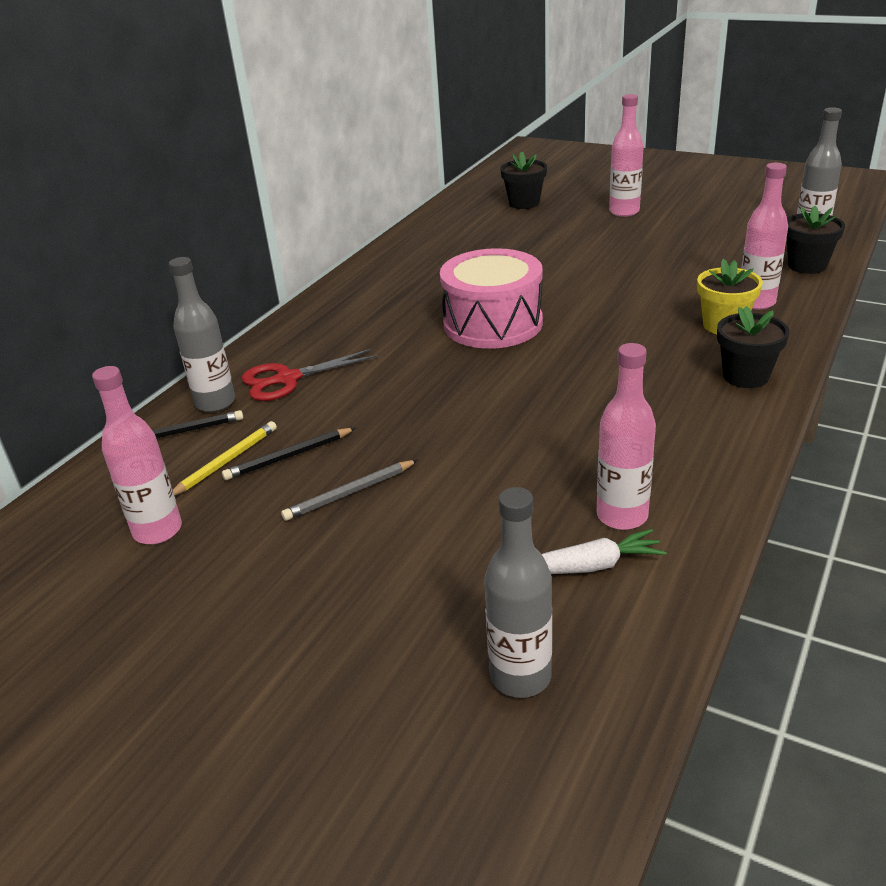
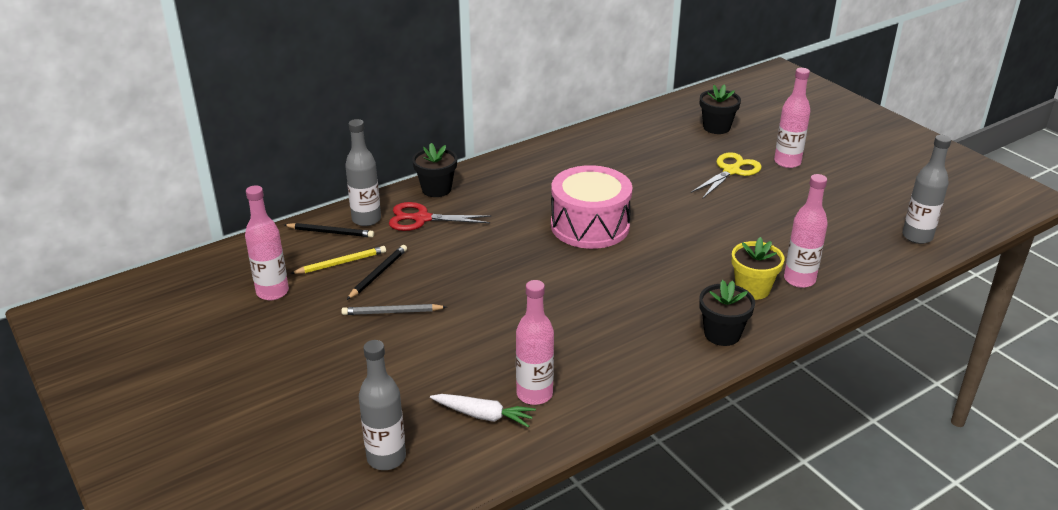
camera: 25 degrees right, 0 degrees up
black pencil [222,428,355,480] -> black pencil turned 120 degrees clockwise [347,245,407,300]
black flower pot [787,206,845,274] -> black flower pot moved to [412,143,457,197]
none -> yellow scissors [691,152,762,199]

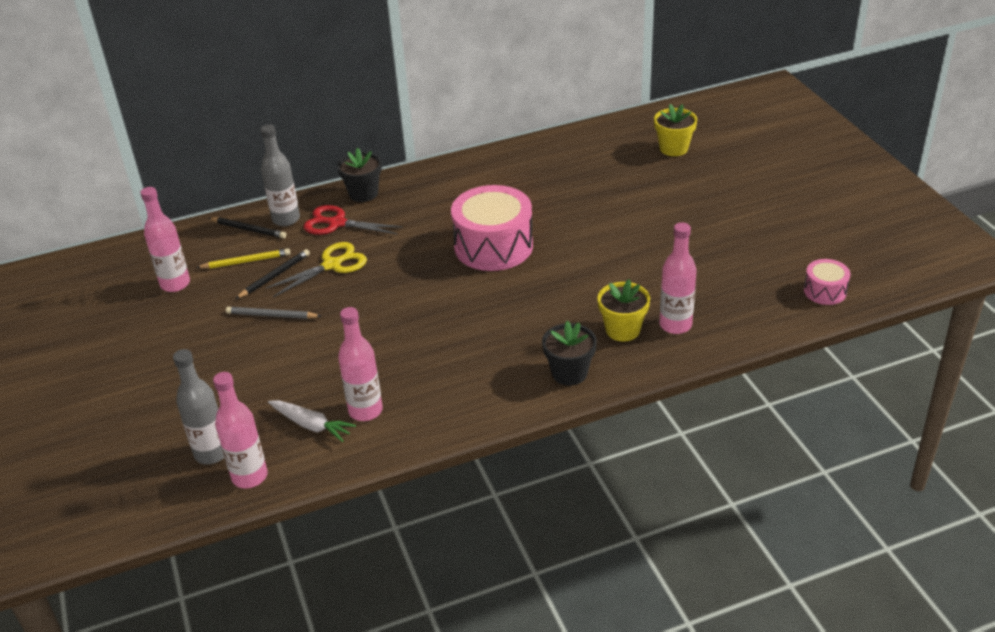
camera: 15 degrees right, 5 degrees up
yellow scissors [691,152,762,199] -> yellow scissors moved to [266,242,367,297]
black flower pot [700,85,741,134] -> yellow flower pot [654,104,697,156]
pink bottle [774,68,810,168] -> pink bottle moved to [213,372,268,488]
grey bottle [902,135,951,244] -> pink drum [804,259,850,305]

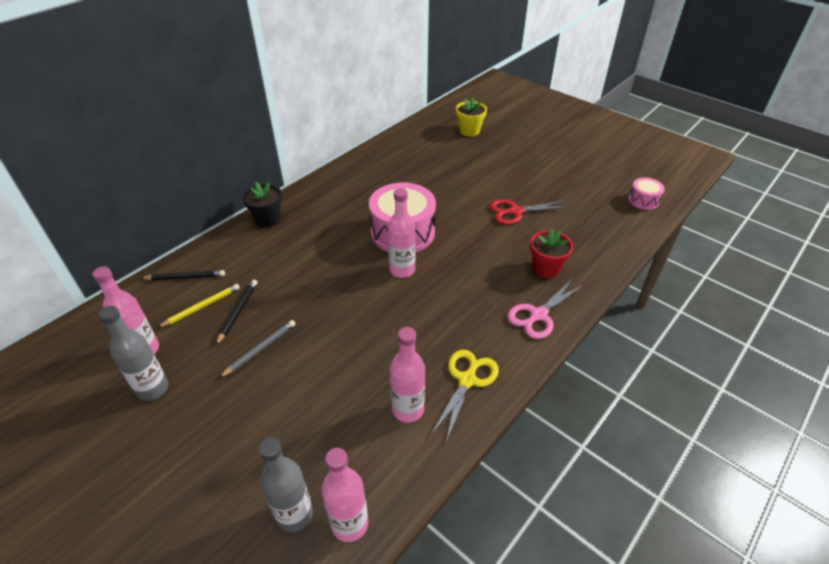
camera: 30 degrees left, 5 degrees up
grey pencil [226,307,321,319] -> grey pencil turned 150 degrees clockwise [219,320,296,378]
grey bottle [260,125,300,226] -> grey bottle moved to [99,306,168,401]
yellow scissors [266,242,367,297] -> yellow scissors moved to [431,350,499,442]
white carrot [268,400,356,442] -> none
red scissors [304,205,403,235] -> red scissors moved to [489,199,569,225]
black flower pot [542,321,597,386] -> pink scissors [507,280,583,339]
yellow flower pot [597,279,650,341] -> red flower pot [530,228,573,278]
pink bottle [660,222,697,334] -> pink bottle moved to [388,188,415,278]

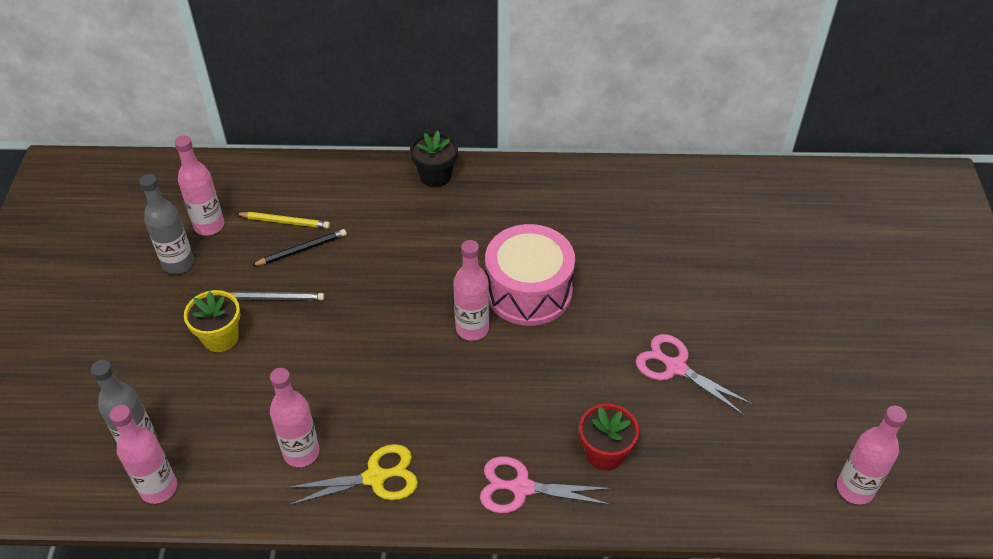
camera: 50 degrees right, 5 degrees up
black pencil [141,270,225,280] -> none
yellow flower pot [456,97,487,137] -> yellow flower pot moved to [184,290,240,352]
red scissors [489,199,569,225] -> pink scissors [636,334,752,415]
pink drum [628,177,665,210] -> pink bottle [837,406,907,505]

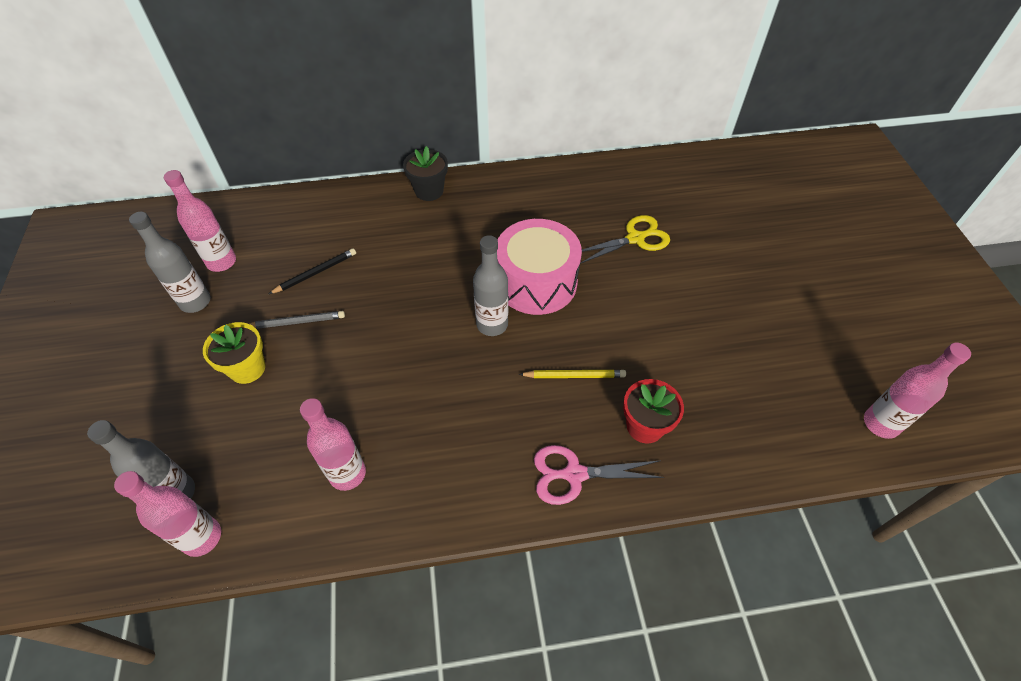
camera: 10 degrees left, 5 degrees up
yellow pencil [235,212,330,229] -> yellow pencil moved to [519,370,626,378]
yellow scissors [285,444,418,506] -> yellow scissors moved to [580,215,670,264]
pink bottle [453,240,489,341] -> grey bottle [473,235,508,336]
pink scissors [636,334,752,415] -> none

